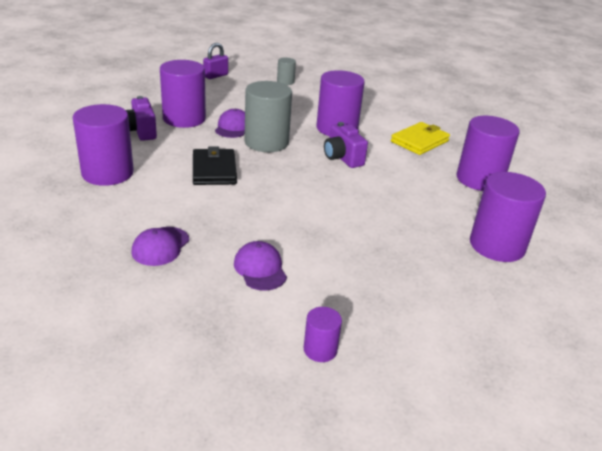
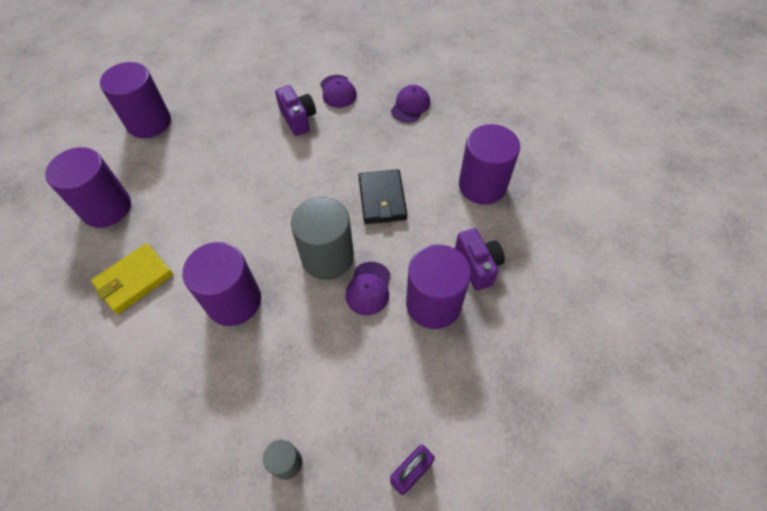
camera: 175 degrees left, 25 degrees up
purple cylinder [304,307,342,362] -> none
purple camera [324,122,368,168] -> purple camera moved to [275,85,316,136]

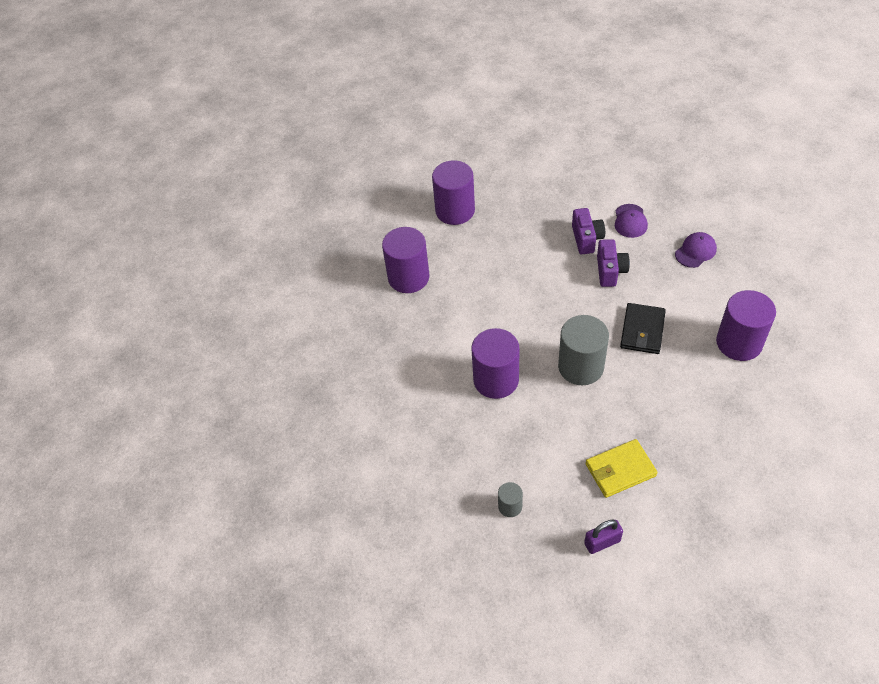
camera: 25 degrees right, 5 degrees down
yellow wallet [91,243,173,314] -> yellow wallet moved to [585,439,658,498]
purple cap [345,262,391,315] -> none
purple cylinder [406,245,471,329] -> none
purple camera [455,228,505,291] -> purple camera moved to [597,239,630,287]

